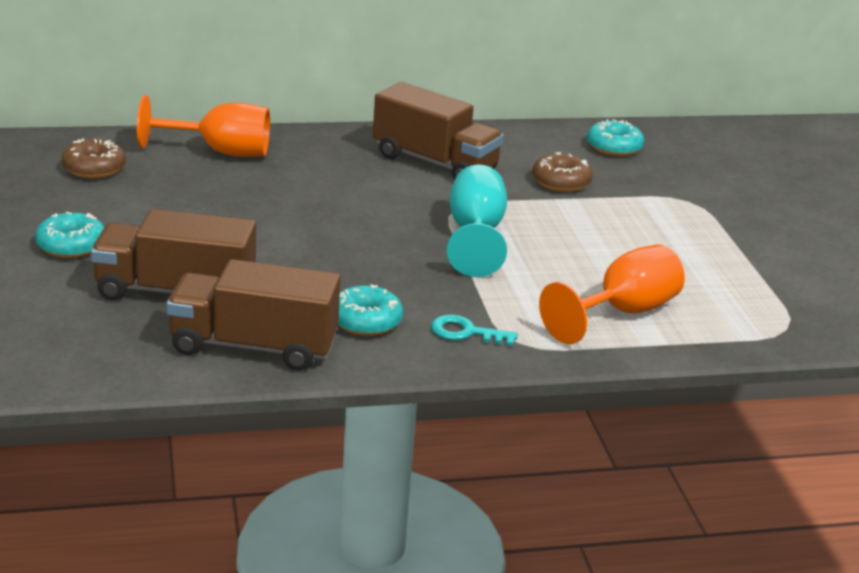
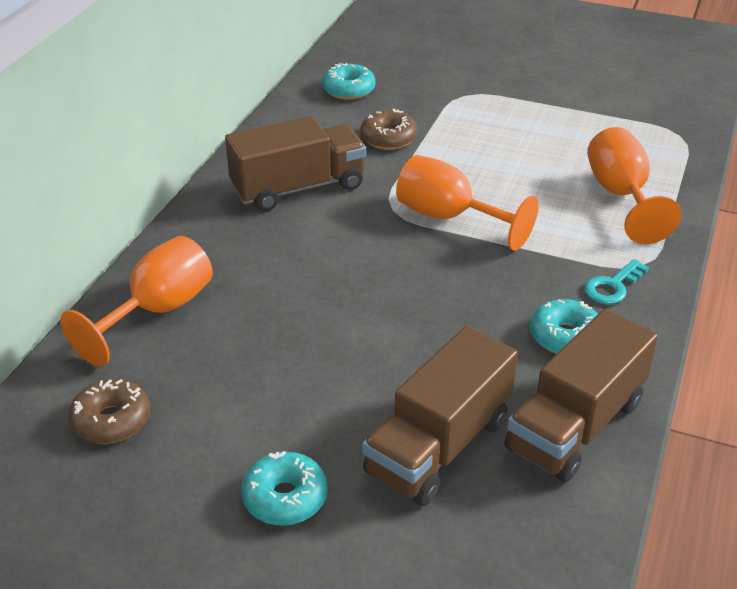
camera: 55 degrees left, 10 degrees up
turquoise goblet [447,165,507,277] -> orange goblet [396,155,539,251]

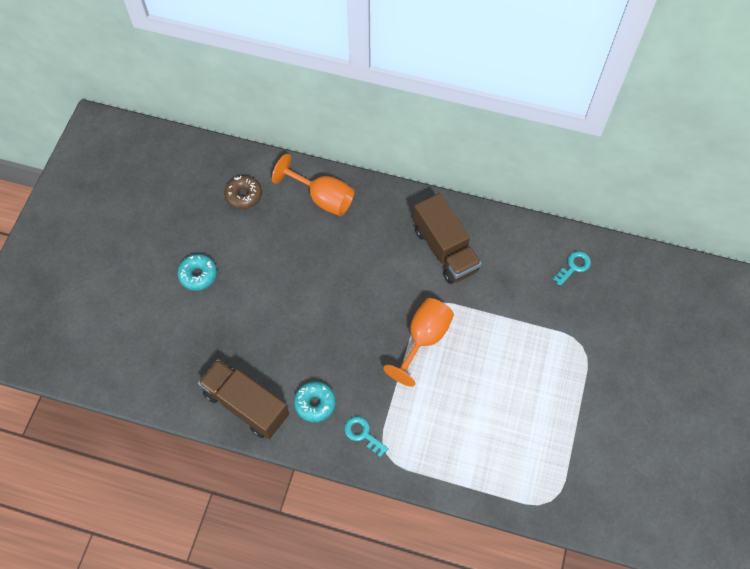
camera: 85 degrees right, 25 degrees up
turquoise donut [322,63,376,100] -> turquoise key [553,251,591,286]
brown donut [360,109,418,150] -> none
brown truck [362,326,518,506] -> none
orange goblet [587,127,682,244] -> none

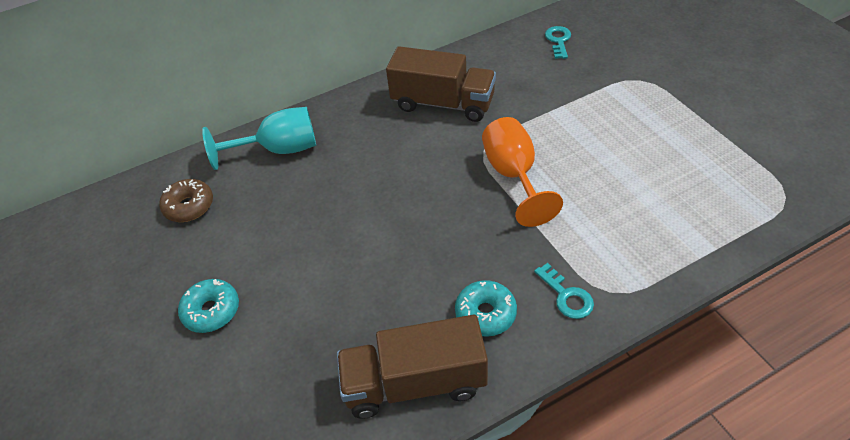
camera: 40 degrees left, 15 degrees down
orange goblet [272,154,354,216] -> turquoise goblet [202,107,316,170]
turquoise key [344,416,389,457] -> turquoise key turned 120 degrees counterclockwise [534,263,594,319]

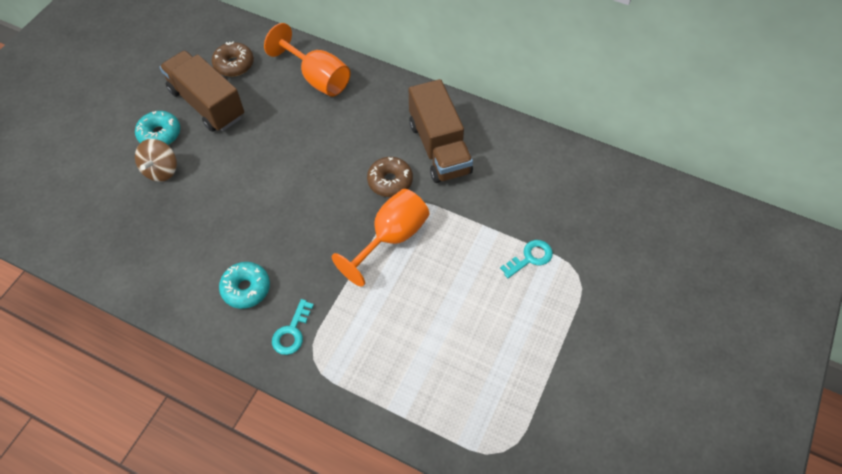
camera: 50 degrees right, 10 degrees up
turquoise goblet [202,107,316,170] -> orange goblet [264,23,351,97]
brown truck [337,315,488,419] -> brown truck moved to [159,50,244,132]
turquoise key [545,26,571,59] -> turquoise key moved to [500,240,553,278]
none -> brown spinning top [135,139,177,182]
none -> brown donut [367,157,413,197]

